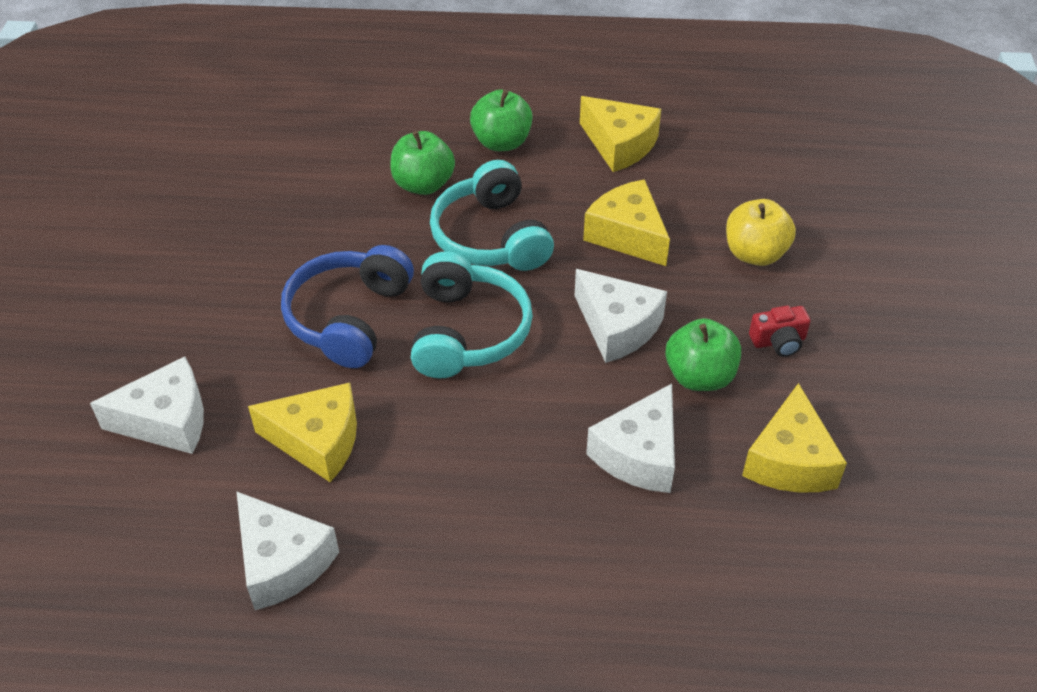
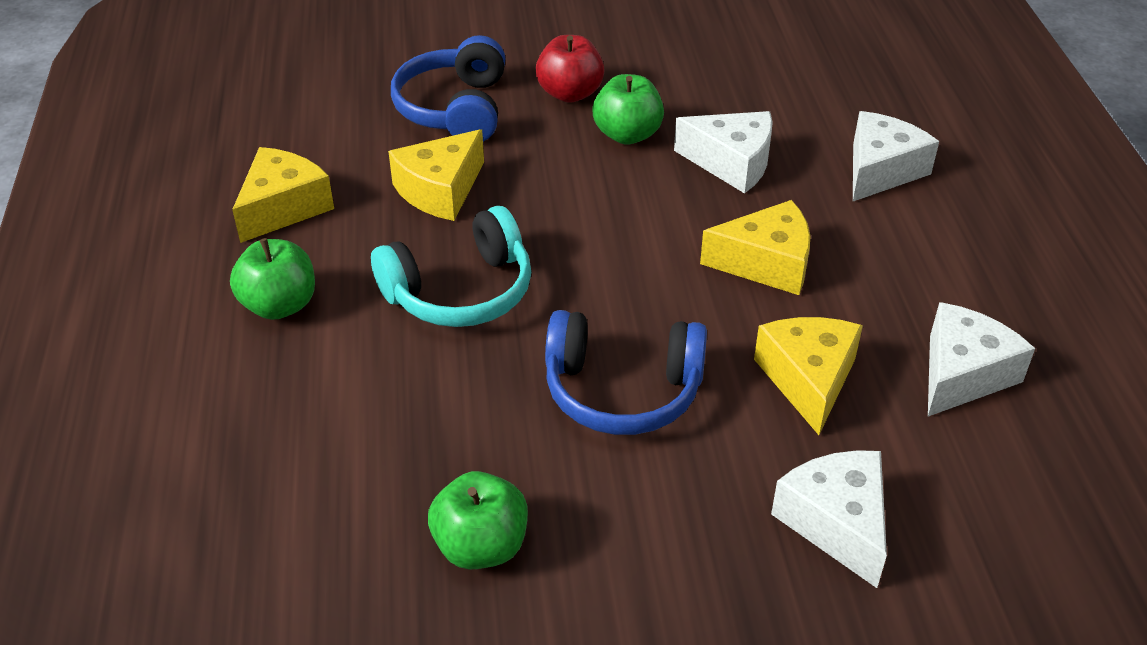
camera: 100 degrees left, 5 degrees down
green apple [390,131,455,195] -> green apple moved to [428,471,528,569]
turquoise headphones [411,251,533,378] -> none
white cheese [575,269,667,363] -> white cheese moved to [853,111,939,201]
yellow apple [726,199,796,266] -> blue headphones [391,35,506,142]
yellow cheese [742,383,847,493] -> yellow cheese moved to [700,200,810,295]
red camera [749,306,811,357] -> red apple [536,35,604,103]

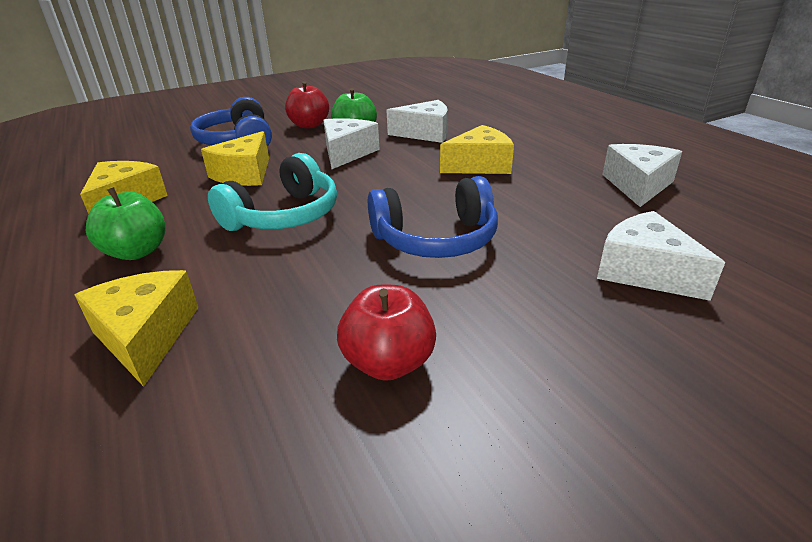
camera: 20 degrees left, 10 degrees down
green apple [428,471,528,569] -> red apple [337,285,436,381]
yellow cheese [754,317,863,435] -> yellow cheese moved to [75,270,198,387]
white cheese [853,111,939,201] -> white cheese moved to [323,118,380,169]

